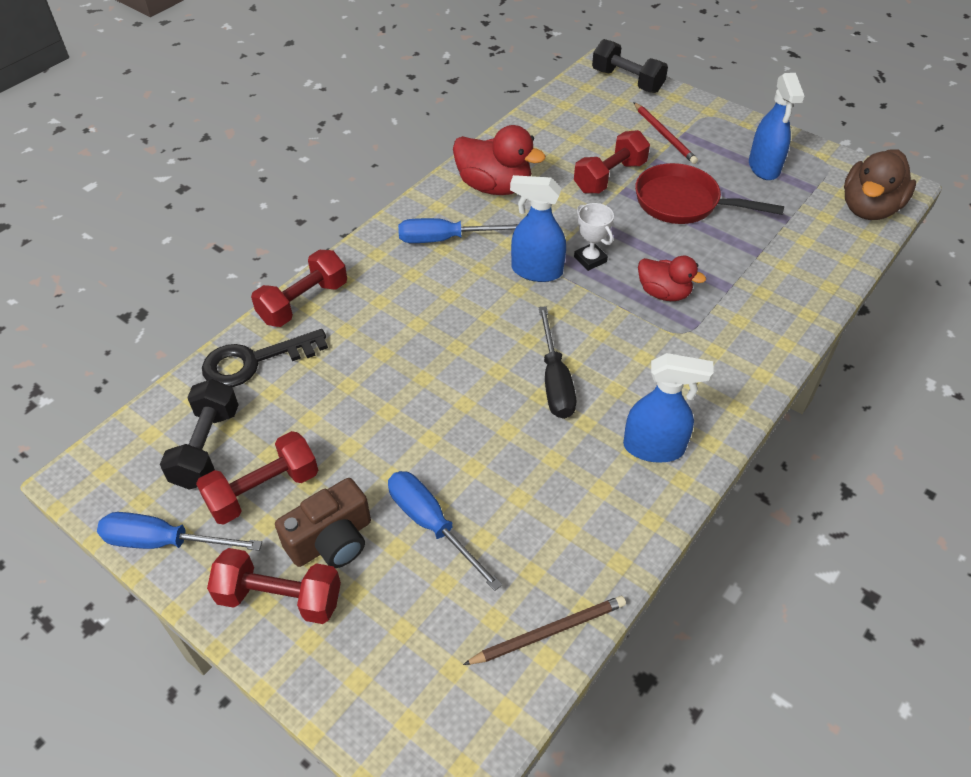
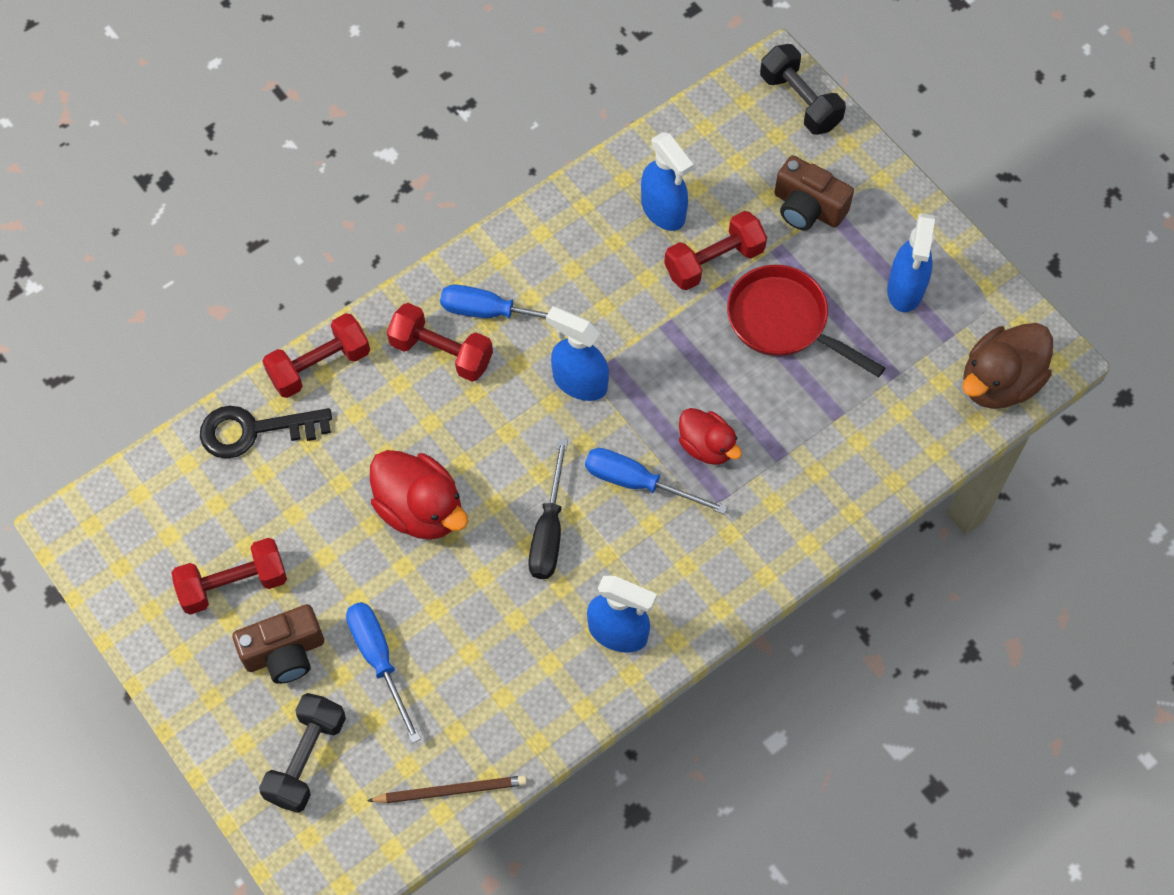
camera: 15 degrees right, 15 degrees up
blue screwdriver [97,512,262,551] -> blue screwdriver moved to [585,448,727,514]
black dumbbell [160,379,239,490] -> black dumbbell moved to [259,693,346,813]
red dumbbell [207,548,341,624] -> red dumbbell moved to [387,303,493,382]
red duck [453,125,546,195] -> red duck moved to [370,450,468,540]
white trophy [574,203,614,271] -> none
red pencil [633,102,698,164] -> brown camera [774,155,854,230]
none -> blue spray bottle [641,132,694,231]

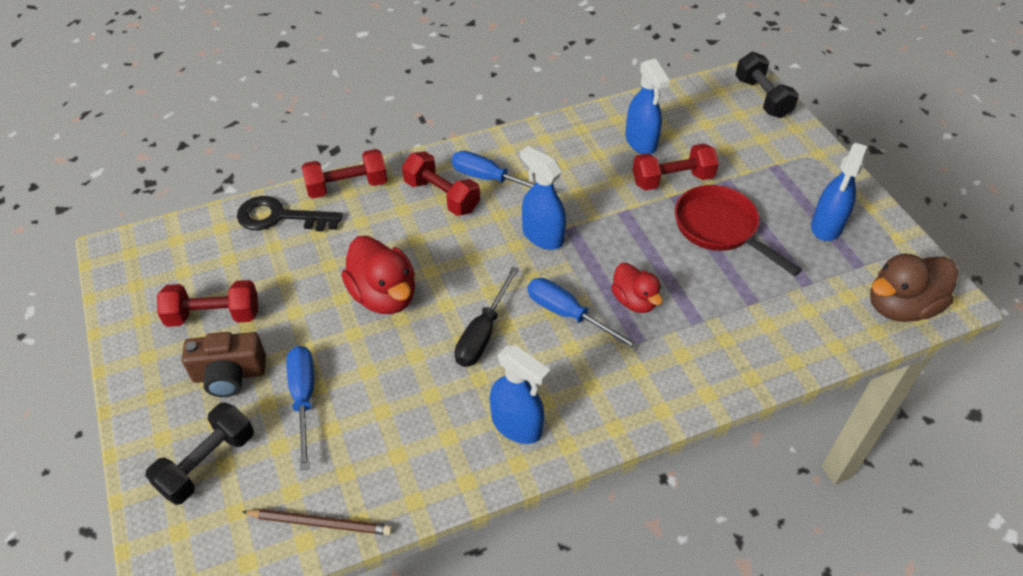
camera: 15 degrees right, 15 degrees down
brown camera [774,155,854,230] -> none

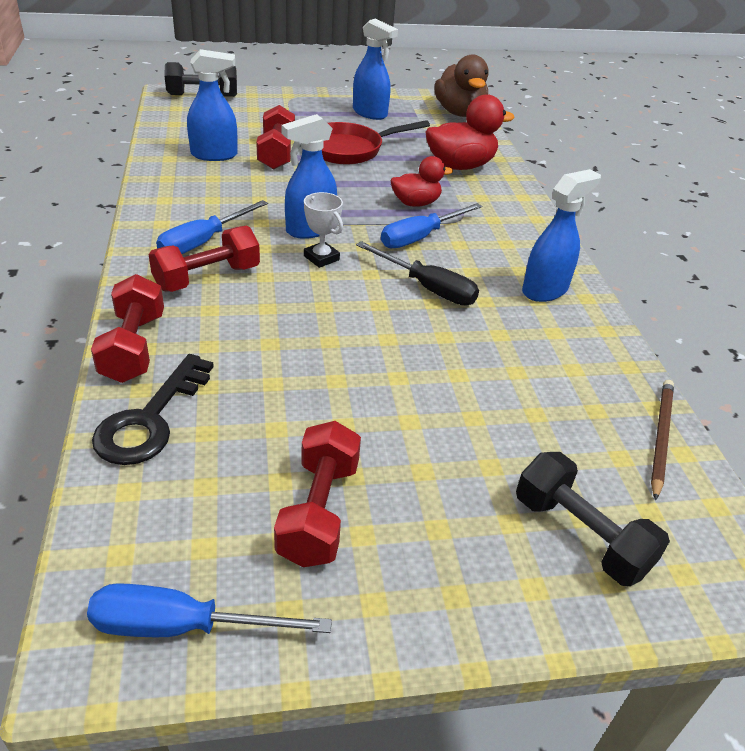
camera: 80 degrees left, 10 degrees down
brown camera [182,332,266,397] -> none
blue screwdriver [286,346,314,470] -> blue screwdriver moved to [87,583,332,637]
red duck [342,236,415,314] -> red duck moved to [426,94,515,170]
none -> white trophy [304,192,343,268]

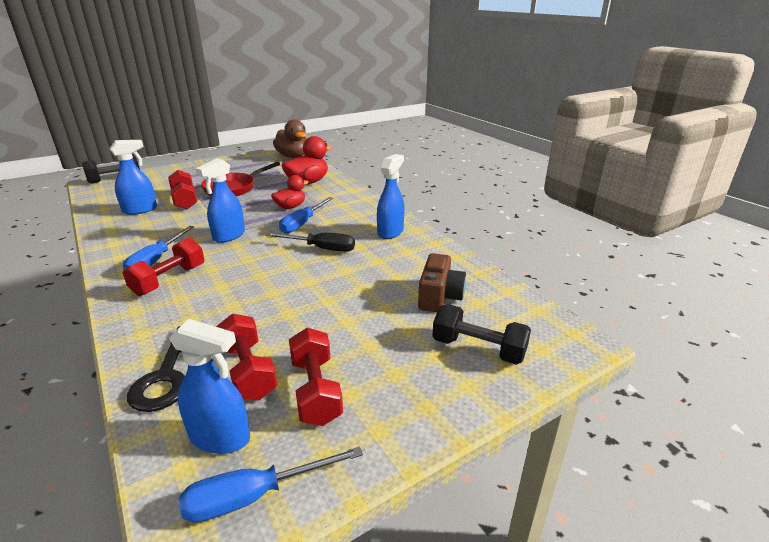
camera: 20 degrees left, 10 degrees down
red dumbbell [91,274,164,383] -> red dumbbell moved to [216,313,278,401]
white trophy [304,192,343,268] -> none
blue spray bottle [353,18,398,120] -> blue spray bottle moved to [169,319,250,454]
brown pencil [651,380,674,501] -> none
none -> brown camera [418,253,466,312]

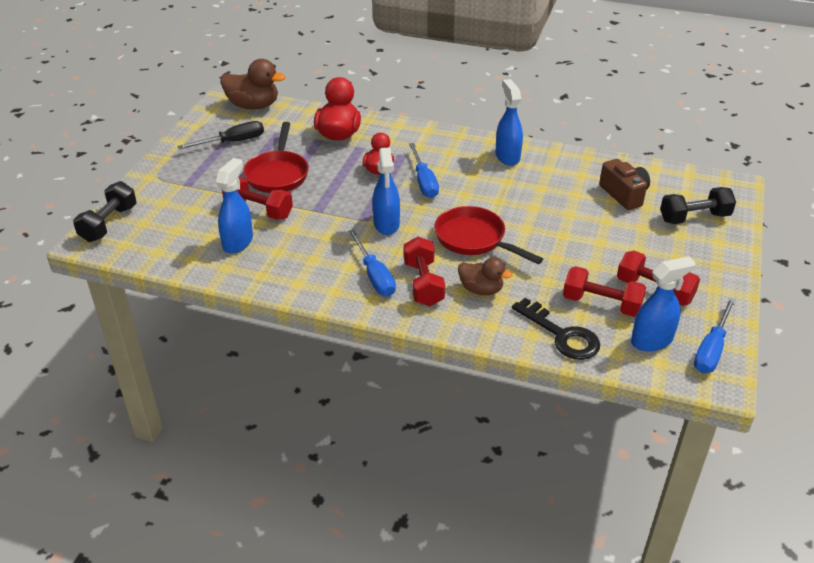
camera: 40 degrees left, 10 degrees up
black screwdriver [265,233,355,252] -> black screwdriver moved to [177,121,264,149]
none -> red pan [434,206,543,264]
none -> brown duck [458,257,512,295]

